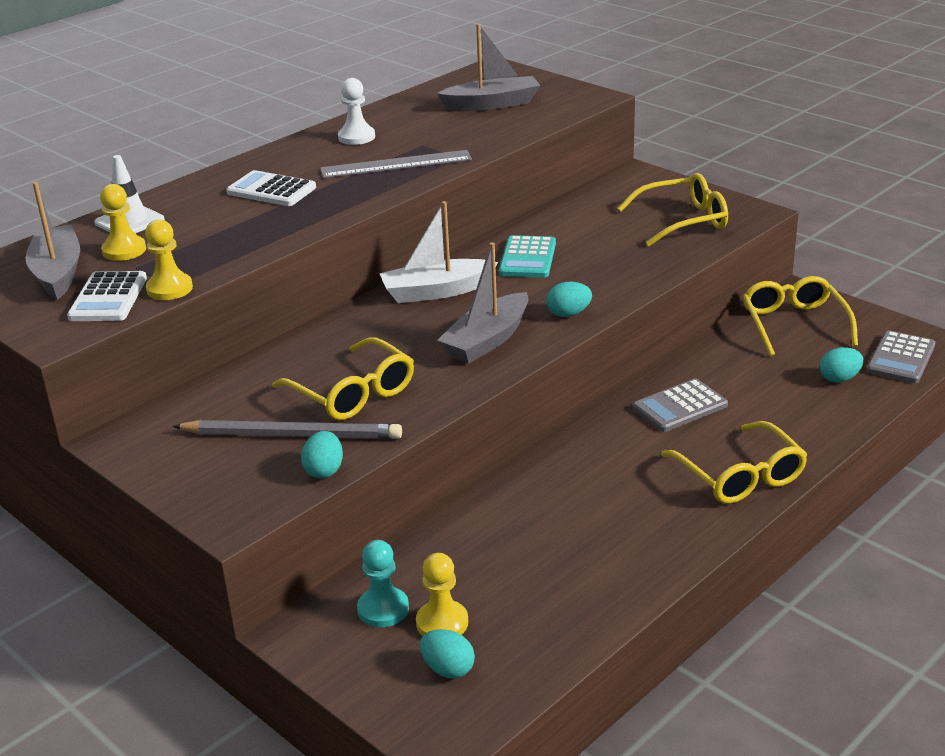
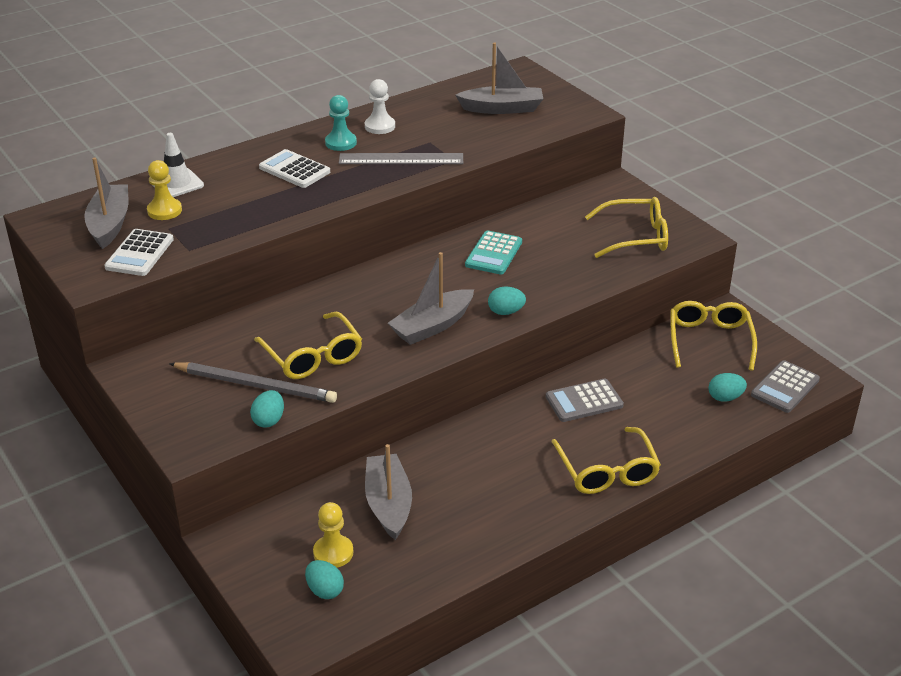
camera: 10 degrees right, 5 degrees up
yellow pawn [145,219,193,300] -> none
turquoise pawn [357,540,409,627] -> turquoise pawn moved to [325,95,357,151]
white boat [379,201,498,303] -> none
none -> grey boat [365,444,412,540]

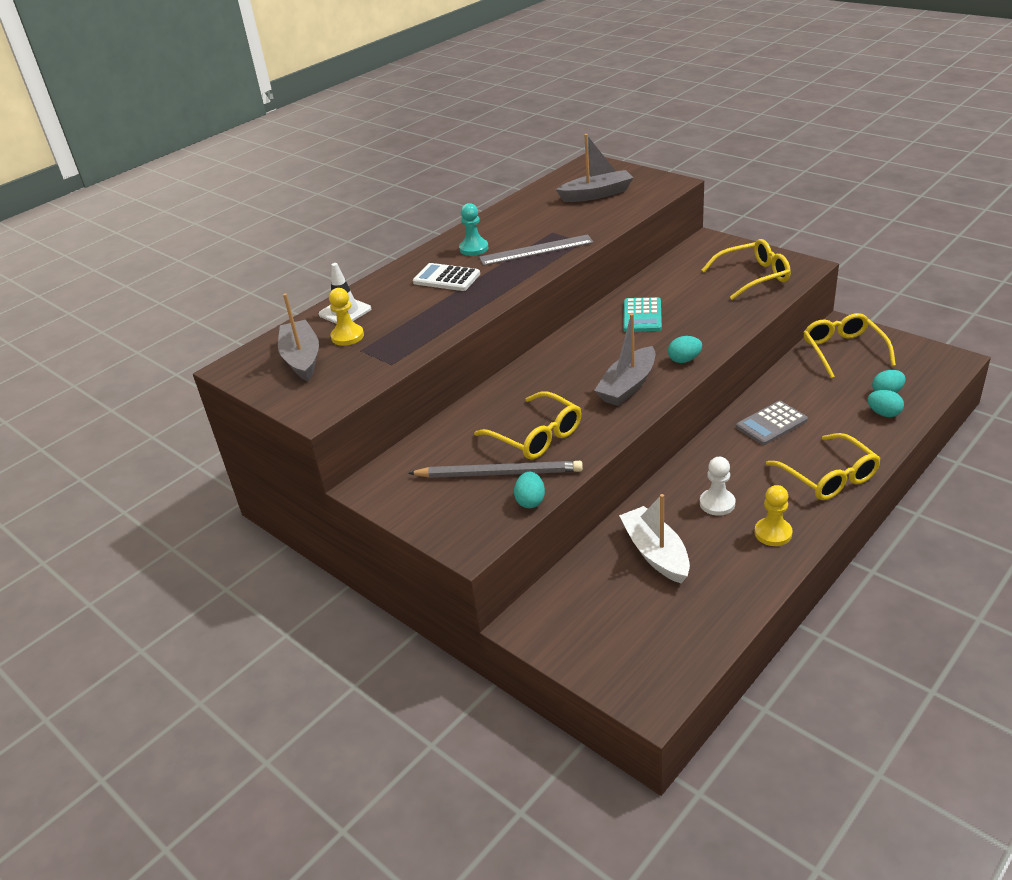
camera: 10 degrees left, 0 degrees up
white calculator [104,229,174,276] -> none
turquoise egg [305,560,344,599] -> turquoise egg moved to [867,390,904,417]
yellow pawn [313,502,353,568] -> yellow pawn moved to [755,485,792,546]
white pawn [365,79,395,134] -> white pawn moved to [700,457,735,516]
grey boat [365,444,412,540] -> white boat [619,494,690,583]
grey calculator [751,360,820,413] -> none

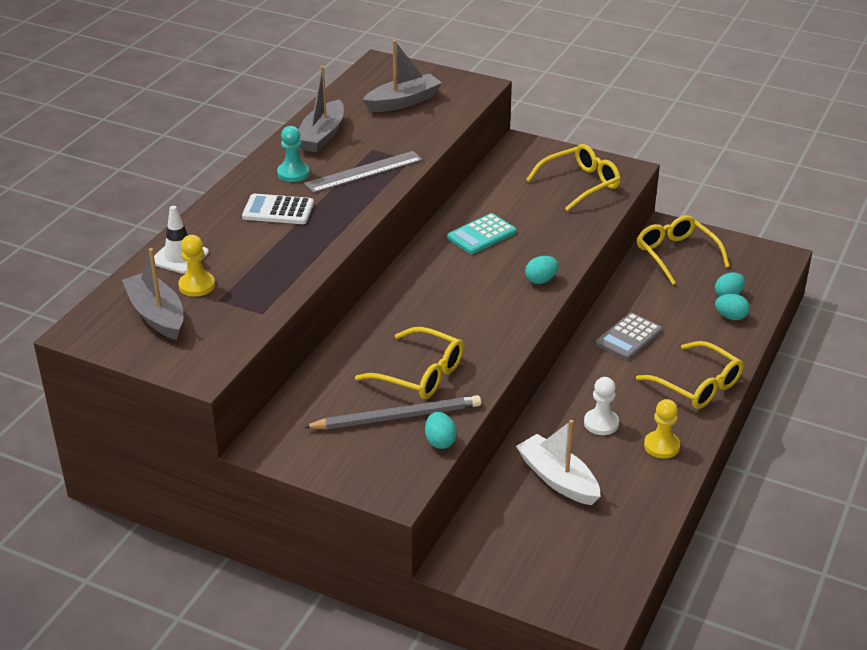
camera: 20 degrees left, 0 degrees up
grey boat [594,314,655,406] -> grey boat moved to [298,66,344,153]
turquoise calculator [623,297,662,332] -> turquoise calculator turned 60 degrees clockwise [447,213,516,254]

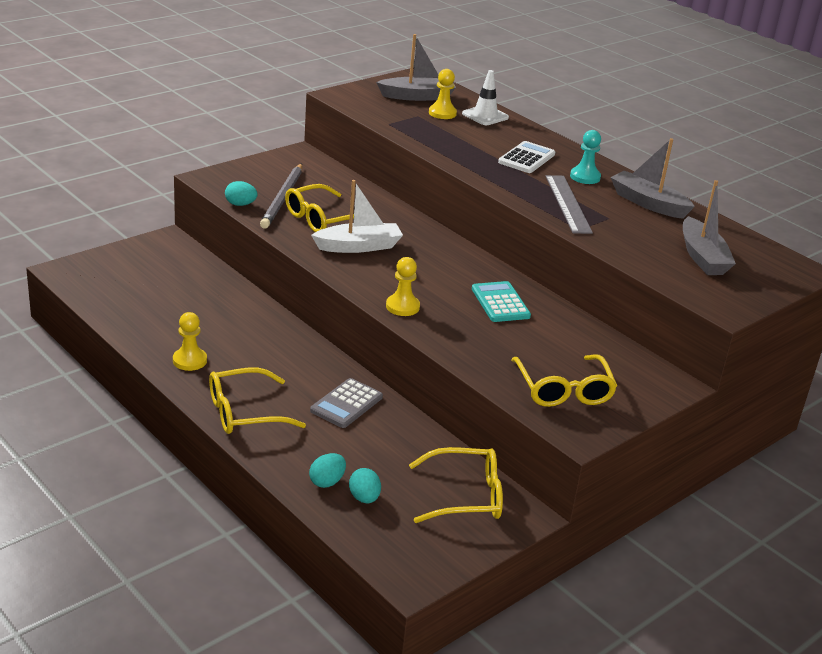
camera: 110 degrees right, 5 degrees down
white boat [516,420,601,505] -> white boat moved to [311,180,403,253]
turquoise egg [525,256,559,284] -> yellow pawn [386,257,420,316]
white pawn [584,377,619,435] -> none
grey calculator [596,313,662,360] -> grey calculator turned 120 degrees counterclockwise [310,378,383,428]

